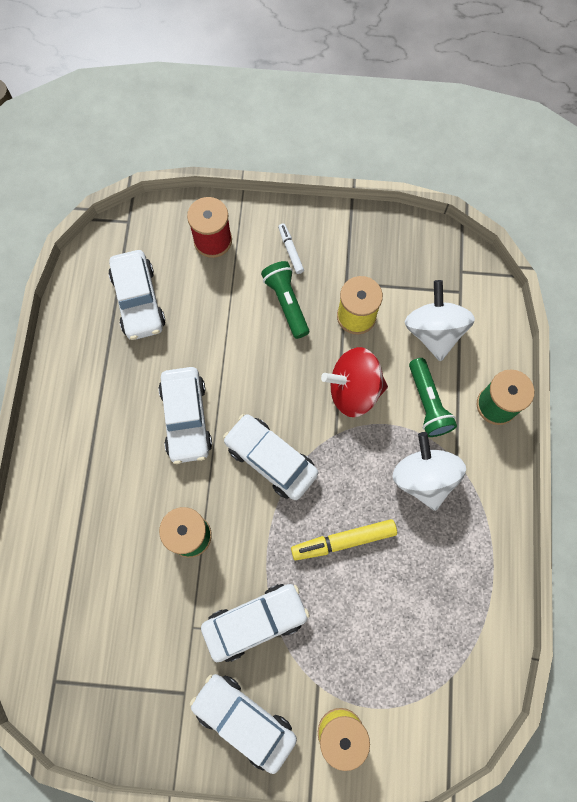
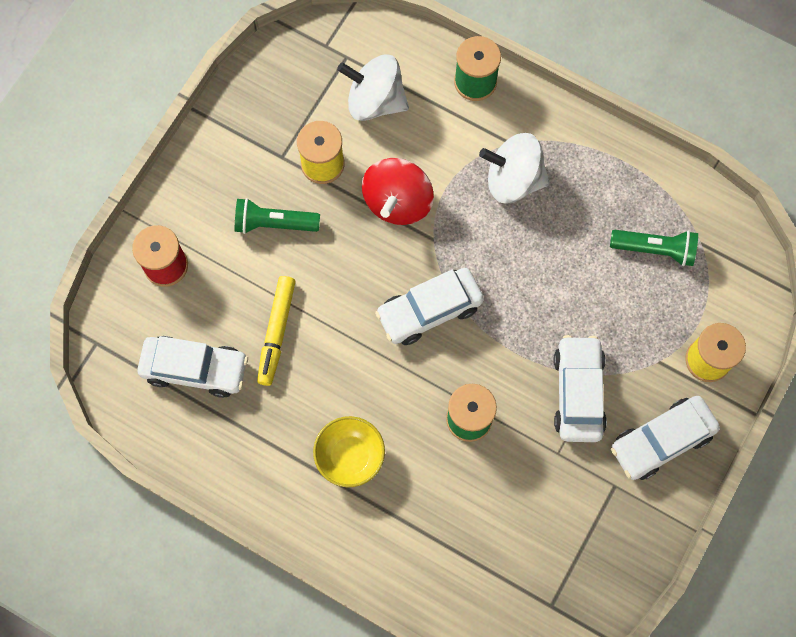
camera: 65 degrees left, 0 degrees up
white car [158,367,212,464] -> none
white marker [278,223,304,274] -> none
yellow marker [291,519,397,560] -> yellow marker moved to [257,276,296,386]
green flashlight [409,358,457,437] -> green flashlight moved to [610,230,698,266]
none -> yellow bowl [313,416,385,487]

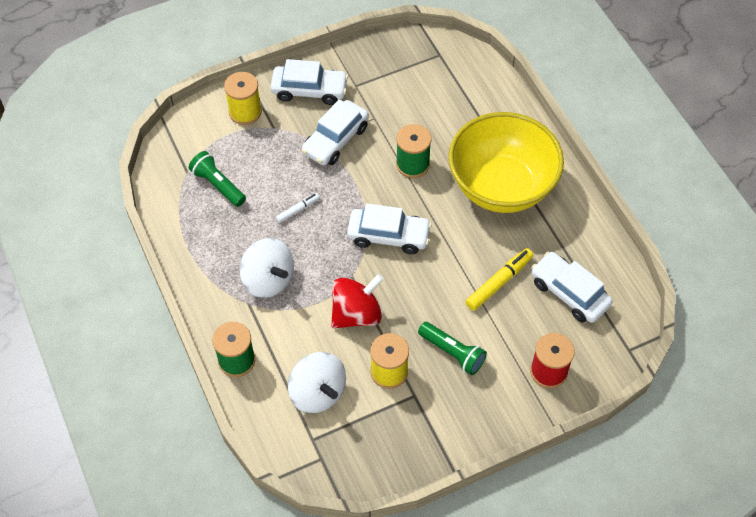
camera: 145 degrees left, 15 degrees down
yellow bowl [313,416,385,487] -> yellow bowl [449,112,564,213], size x2.15
none -> white marker [276,193,320,223]

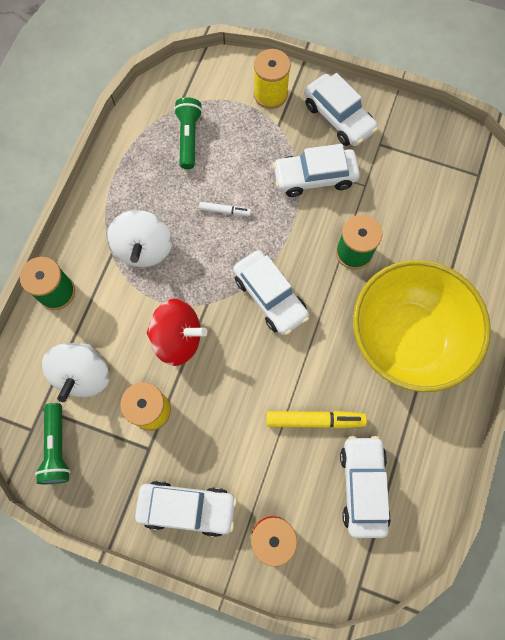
camera: 45 degrees right, 15 degrees up
green flashlight [418,322,487,375] -> green flashlight moved to [35,403,71,484]
none -> white car [135,481,237,537]

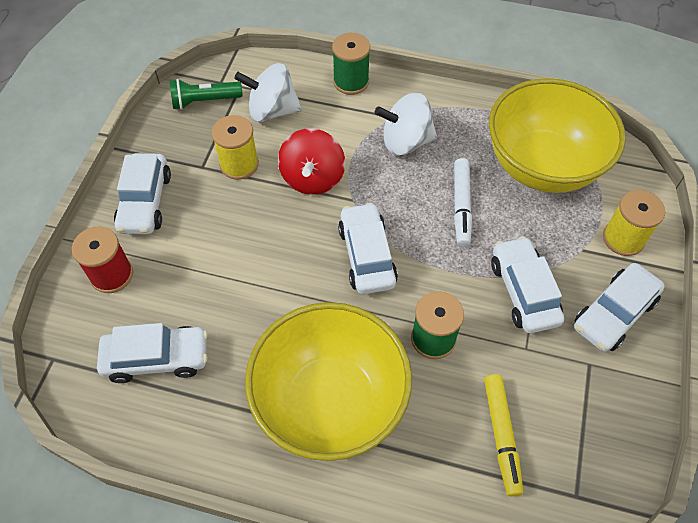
camera: 85 degrees right, 15 degrees down
green flashlight [174,97,203,169] -> yellow bowl [489,78,626,193]
white marker [199,202,251,216] -> white marker [454,158,472,247], size x1.72
white car [233,250,309,335] -> white car turned 120 degrees clockwise [338,202,398,294]
yellow marker [266,411,367,429] -> yellow marker moved to [484,374,523,496]

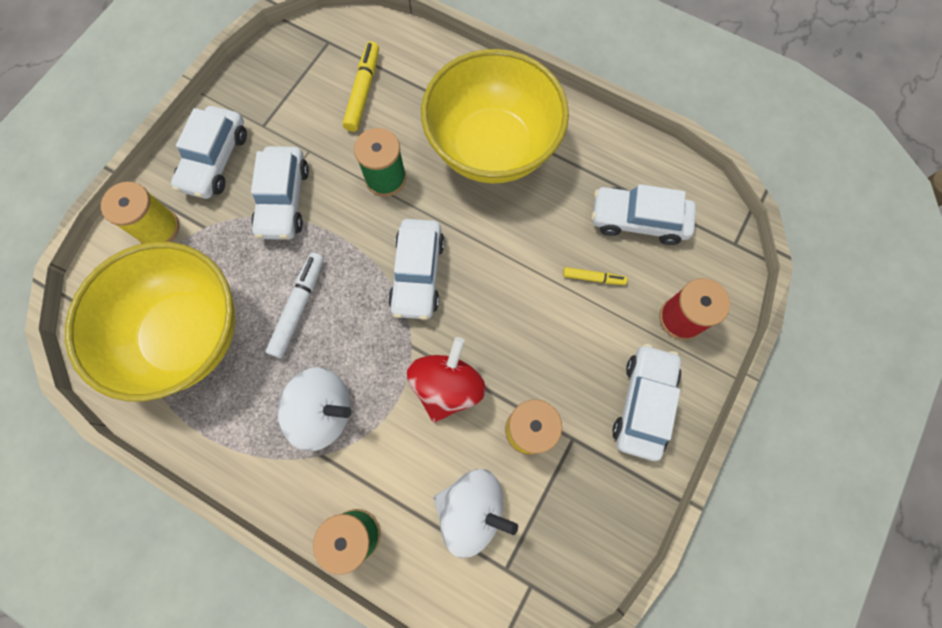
camera: 165 degrees left, 15 degrees up
green flashlight [170,79,243,110] -> none
white car [574,263,665,352] -> white car turned 135 degrees clockwise [171,106,247,199]
none -> yellow marker [563,267,627,285]

